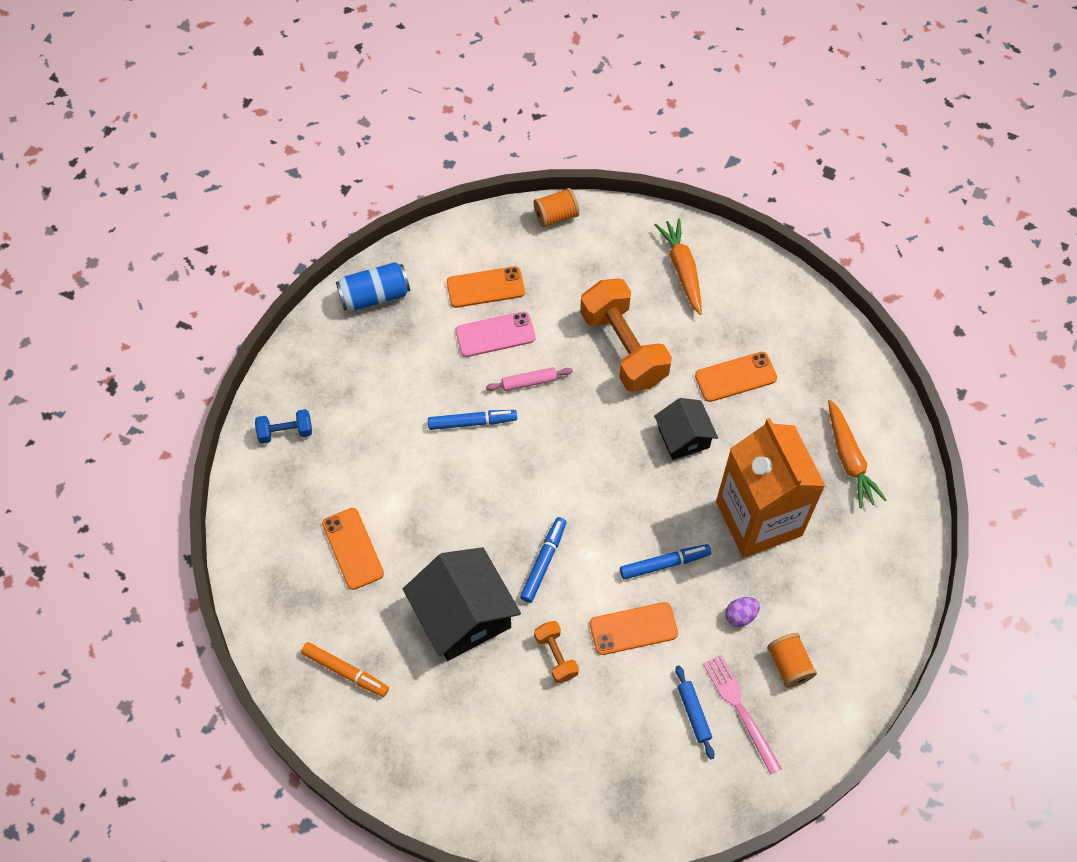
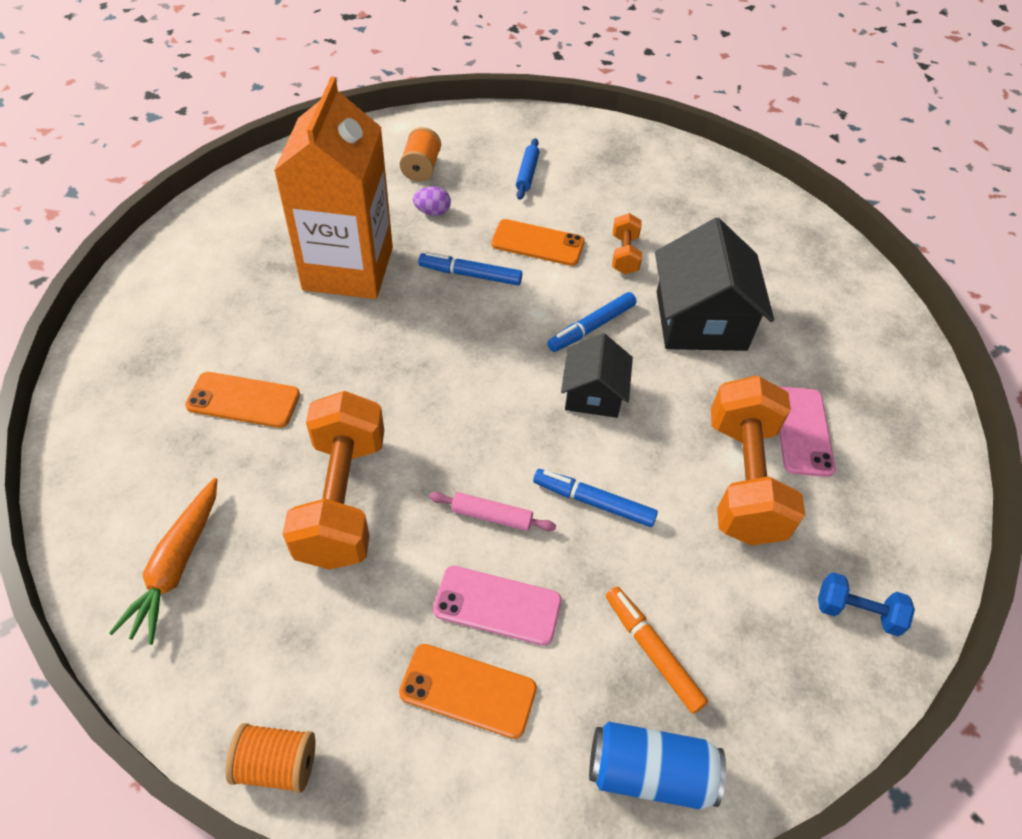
camera: 155 degrees left, 10 degrees down
orange marker [301,642,389,697] -> orange marker moved to [606,587,708,714]
orange phone [322,508,384,590] -> pink phone [779,387,836,477]
black house [654,398,718,460] -> black house moved to [561,333,633,418]
pink fork [703,655,782,775] -> none
orange carrot [828,400,887,508] -> none
none -> orange dumbbell [711,375,805,545]

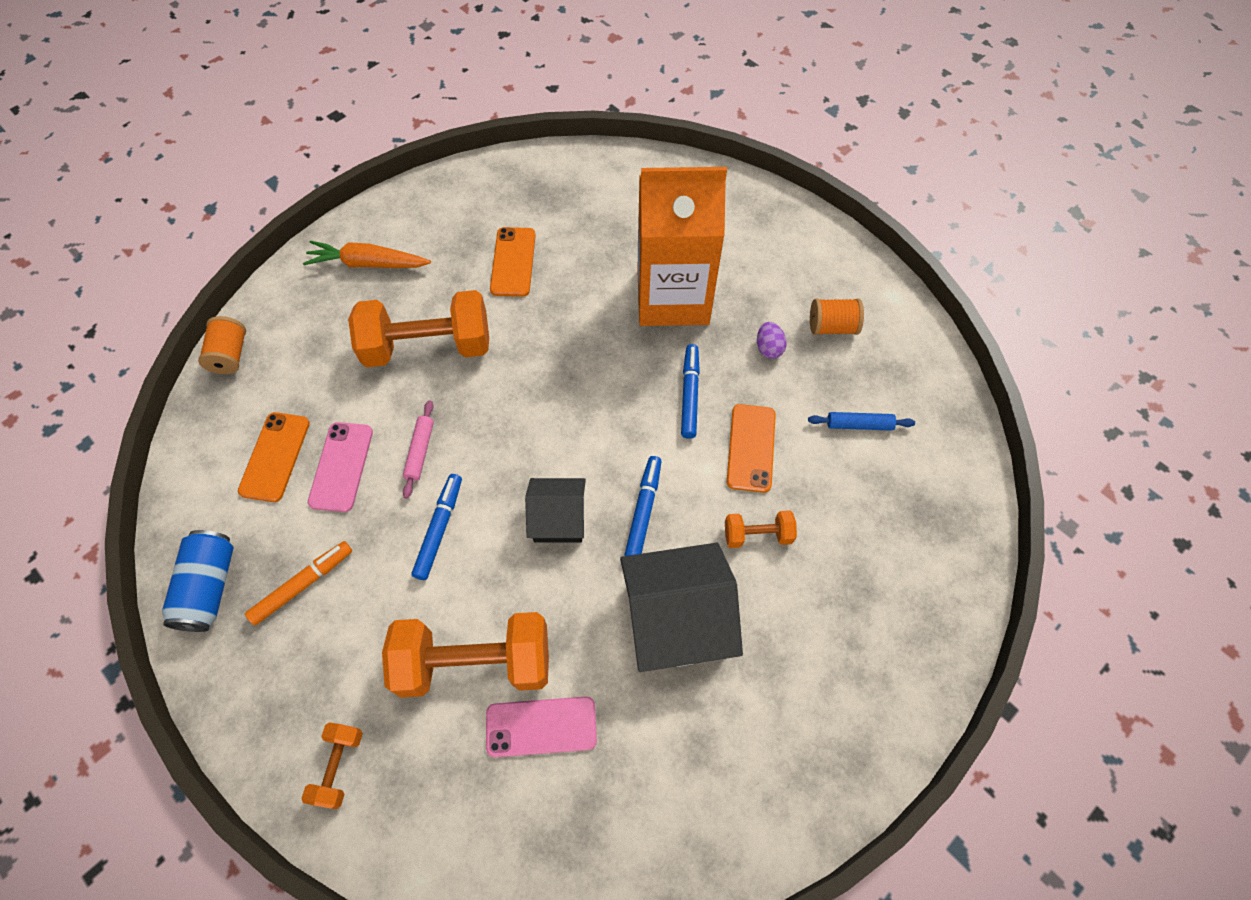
camera: 85 degrees right, 10 degrees up
blue marker [547,292,636,352] -> blue marker turned 60 degrees clockwise [624,456,662,556]
blue dumbbell [818,572,915,636] -> orange dumbbell [301,723,363,809]

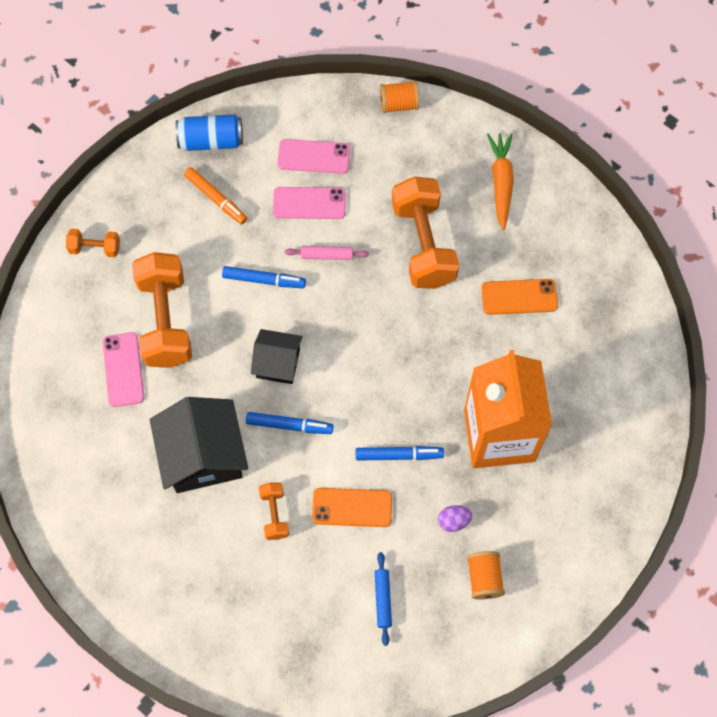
camera: 85 degrees right, 5 degrees up
orange phone [238,412,310,502] -> pink phone [277,139,350,174]
black house [525,478,586,543] -> black house turned 75 degrees counterclockwise [251,329,303,384]

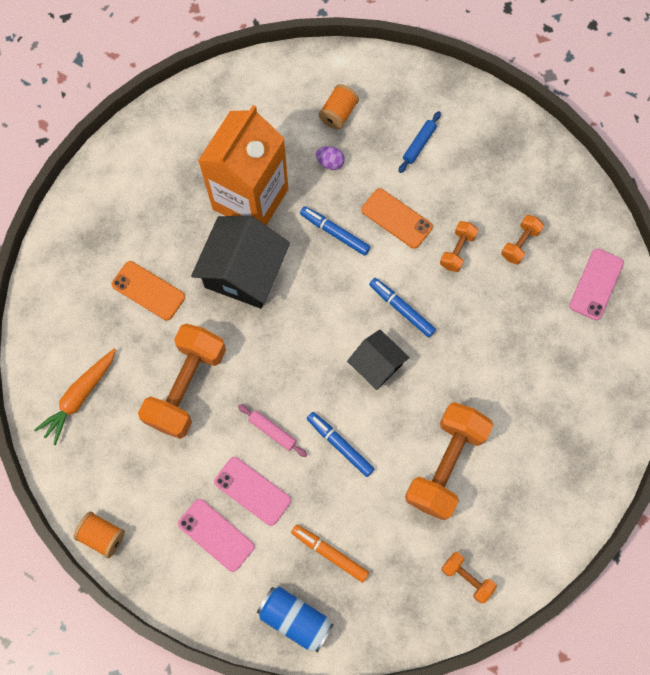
camera: 145 degrees left, 5 degrees up
pink phone [102,332,144,407] -> pink phone moved to [569,248,624,320]
black house [150,397,248,493] -> black house moved to [191,215,290,308]
orange marker [184,167,247,225] -> orange marker turned 45 degrees counterclockwise [291,524,369,583]
none -> orange dumbbell [501,215,544,265]

